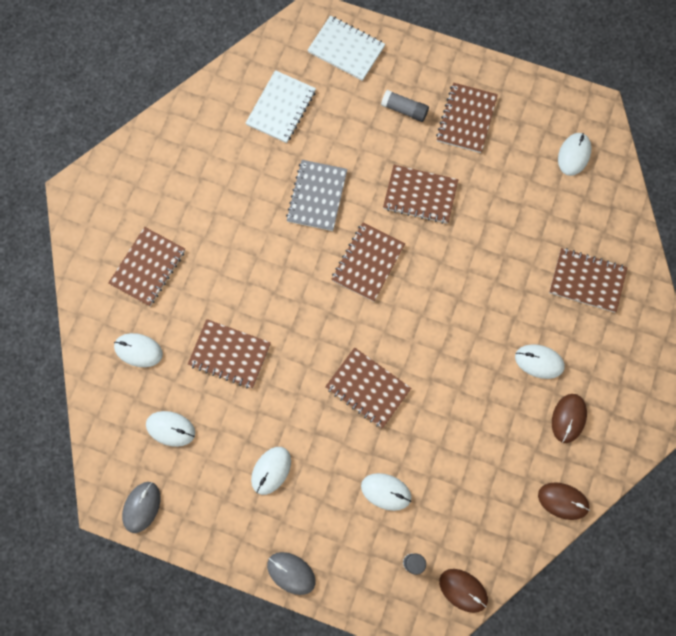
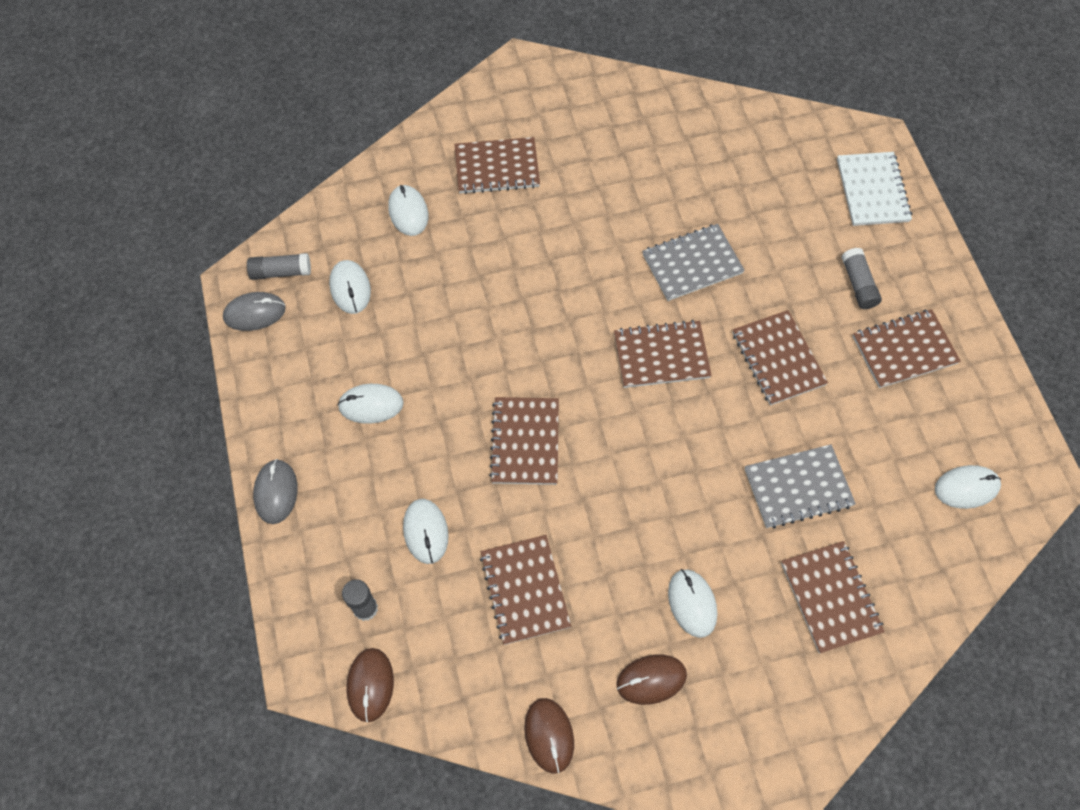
camera: 55 degrees right, 10 degrees down
brown notebook [188,319,271,388] -> brown notebook moved to [480,535,571,645]
white notebook [246,70,316,143] -> none
none -> grey glue stick [247,253,311,280]
none -> grey notebook [745,444,856,528]

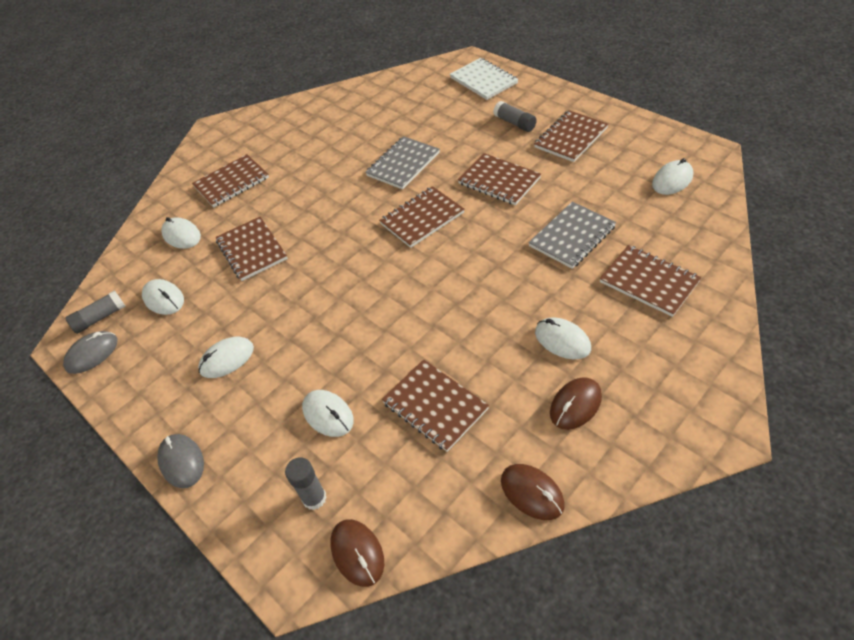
camera: 25 degrees left, 15 degrees down
brown notebook [489,397,559,485] -> brown notebook moved to [215,217,288,281]

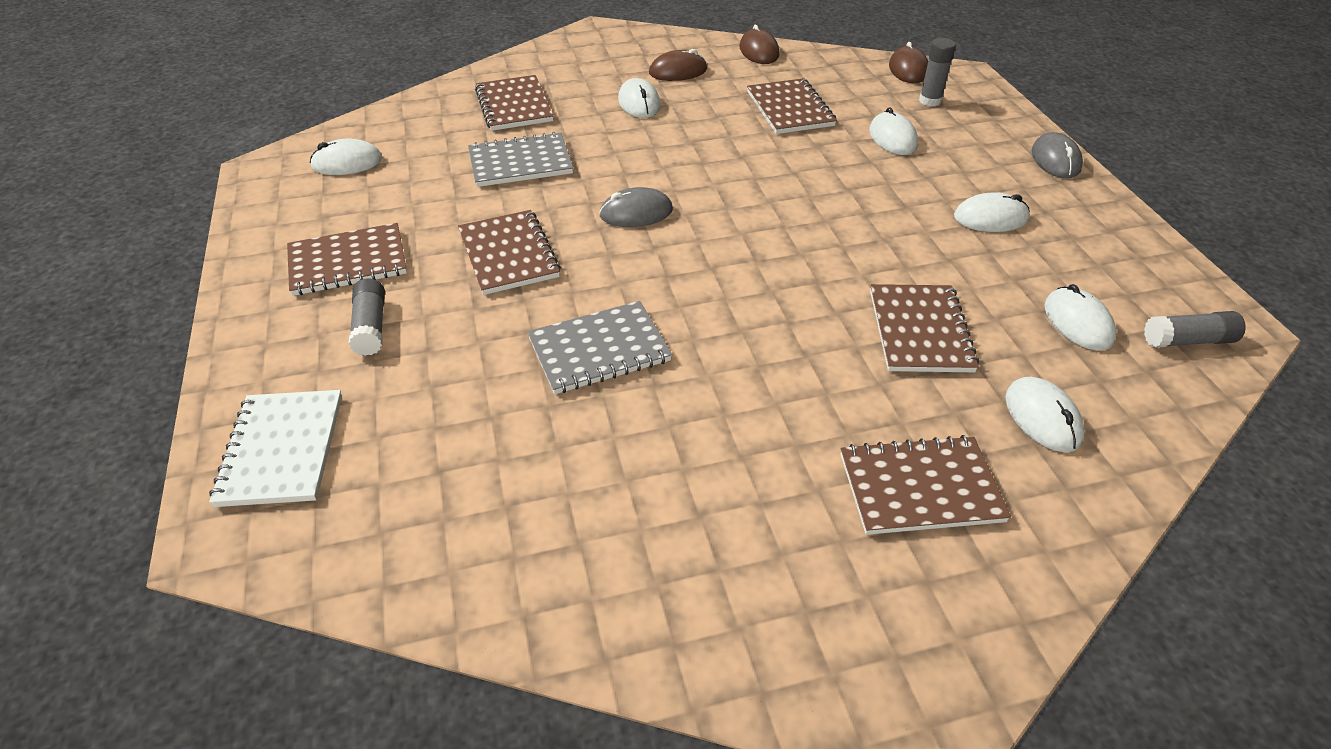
camera: 155 degrees left, 5 degrees down
grey mouse [63,331,118,374] -> grey mouse moved to [599,187,673,227]
brown notebook [379,186,464,248] -> none

